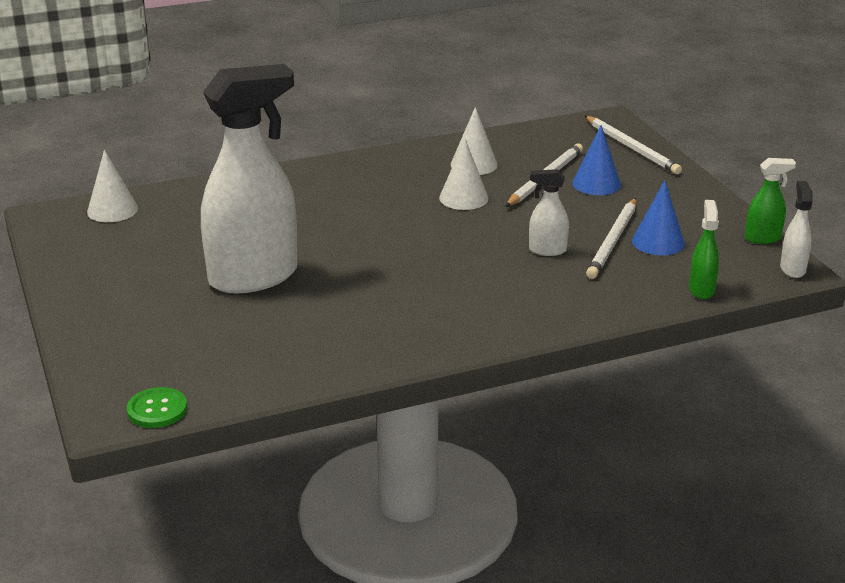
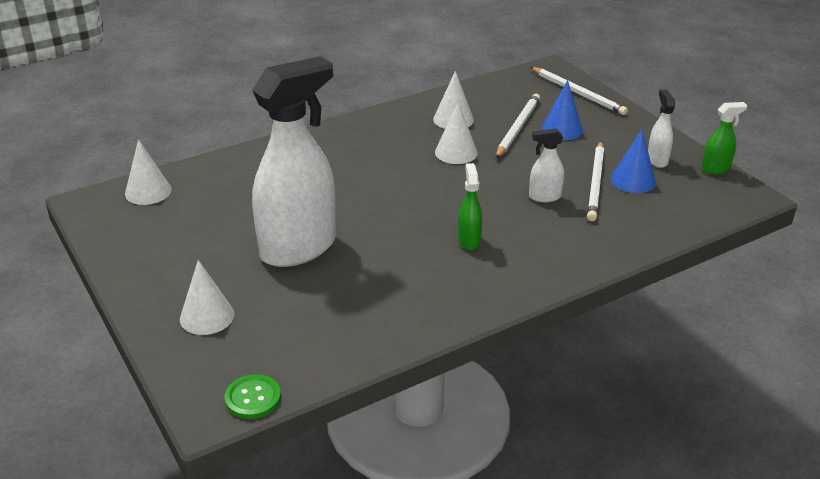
camera: 10 degrees left, 5 degrees up
green spray bottle [689,200,719,299] -> green spray bottle moved to [458,163,482,250]
white spray bottle [780,181,812,278] -> white spray bottle moved to [648,90,675,168]
none -> white cone [180,260,234,335]

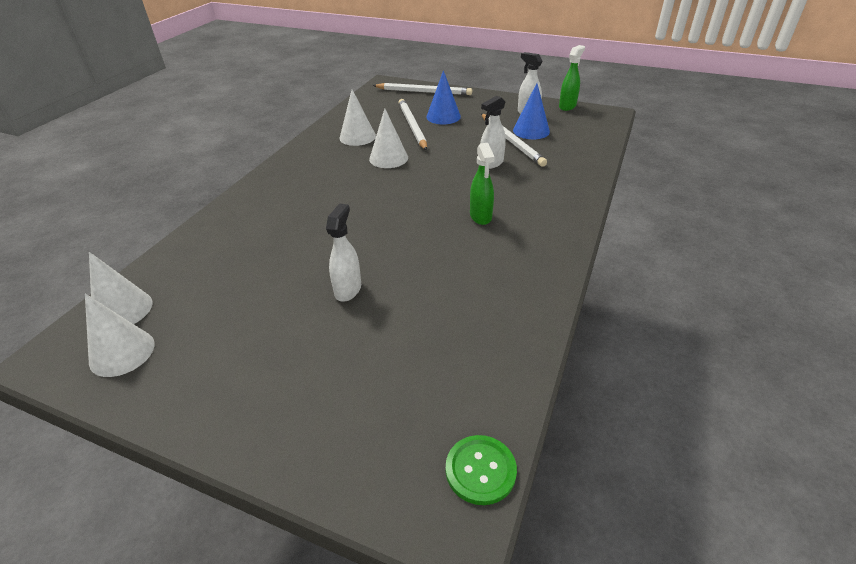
camera: 35 degrees left, 5 degrees up
white cone [180,260,234,335] -> white cone moved to [85,294,155,377]
white spray bottle [252,56,336,267] -> white spray bottle [326,203,361,302], size x0.42
green spray bottle [458,163,482,250] -> green spray bottle turned 150 degrees counterclockwise [470,143,495,225]

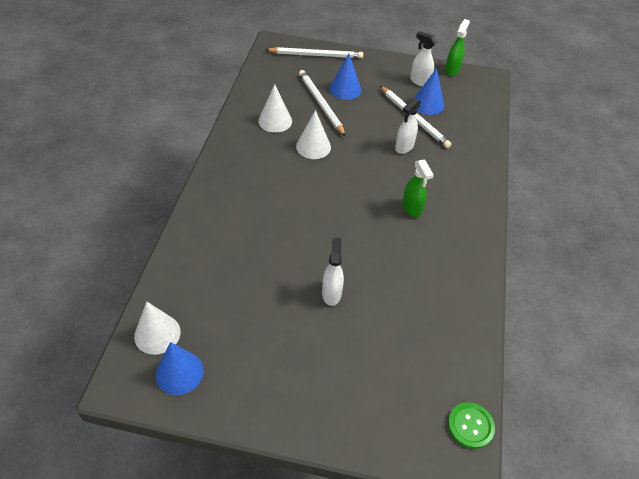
camera: 15 degrees left, 10 degrees up
white cone [85,294,155,377] -> blue cone [156,342,204,395]

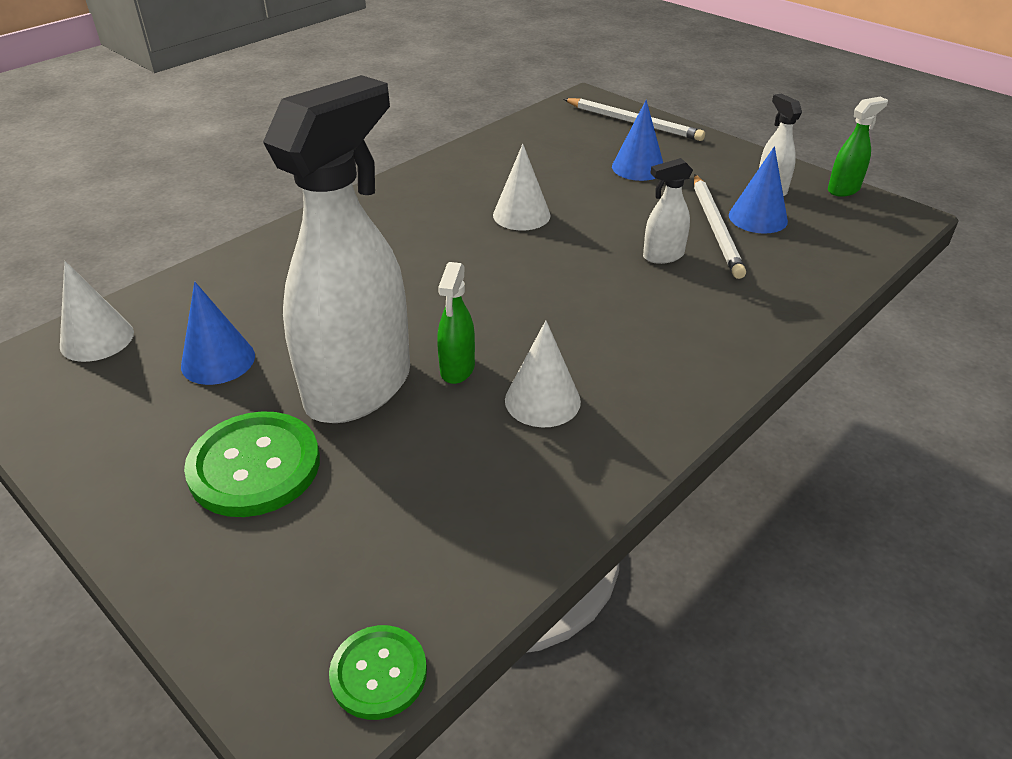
camera: 35 degrees right, 10 degrees down
blue cone [156,342,204,395] -> blue cone moved to [181,282,255,385]
white cone [258,84,292,133] -> white cone moved to [505,320,581,427]
white pencil [299,70,346,137] -> none
white spray bottle [322,237,344,306] -> white spray bottle [263,75,410,423], size x2.39
green spray bottle [402,160,434,218] -> green spray bottle moved to [437,262,475,384]
none -> green button [184,411,320,517]

